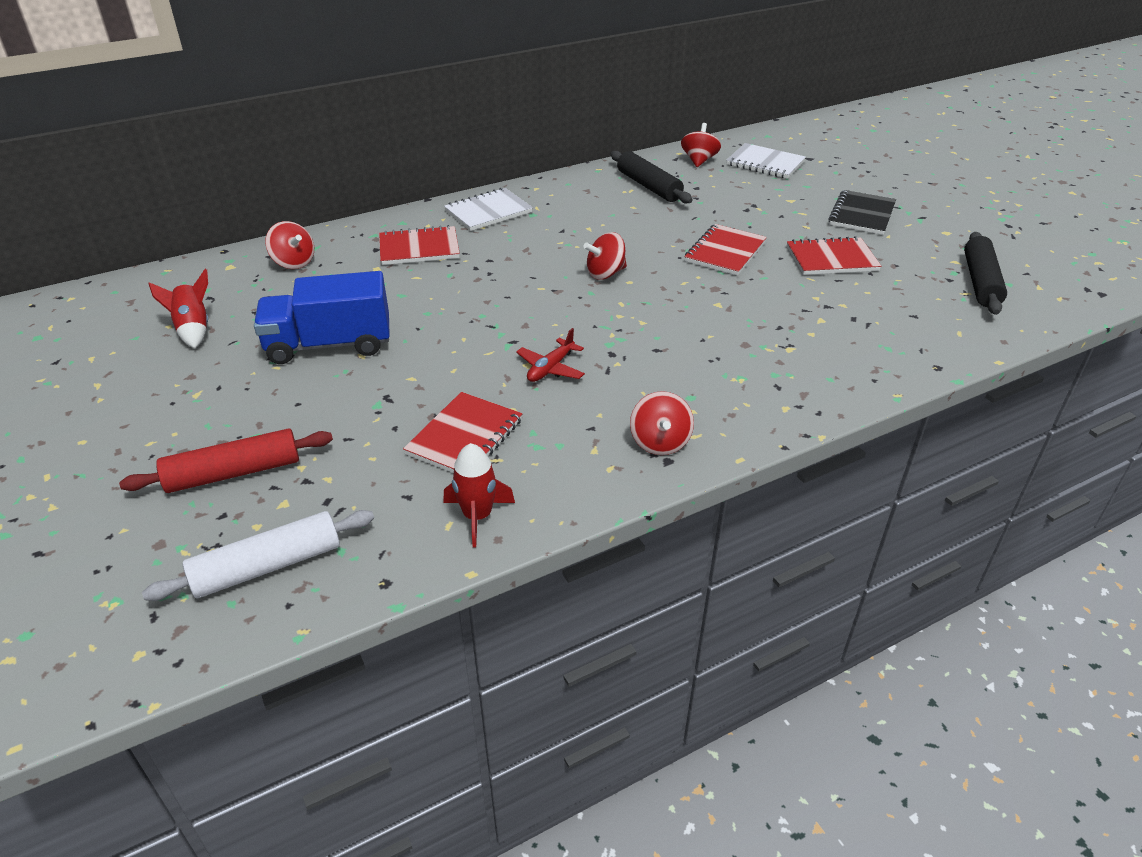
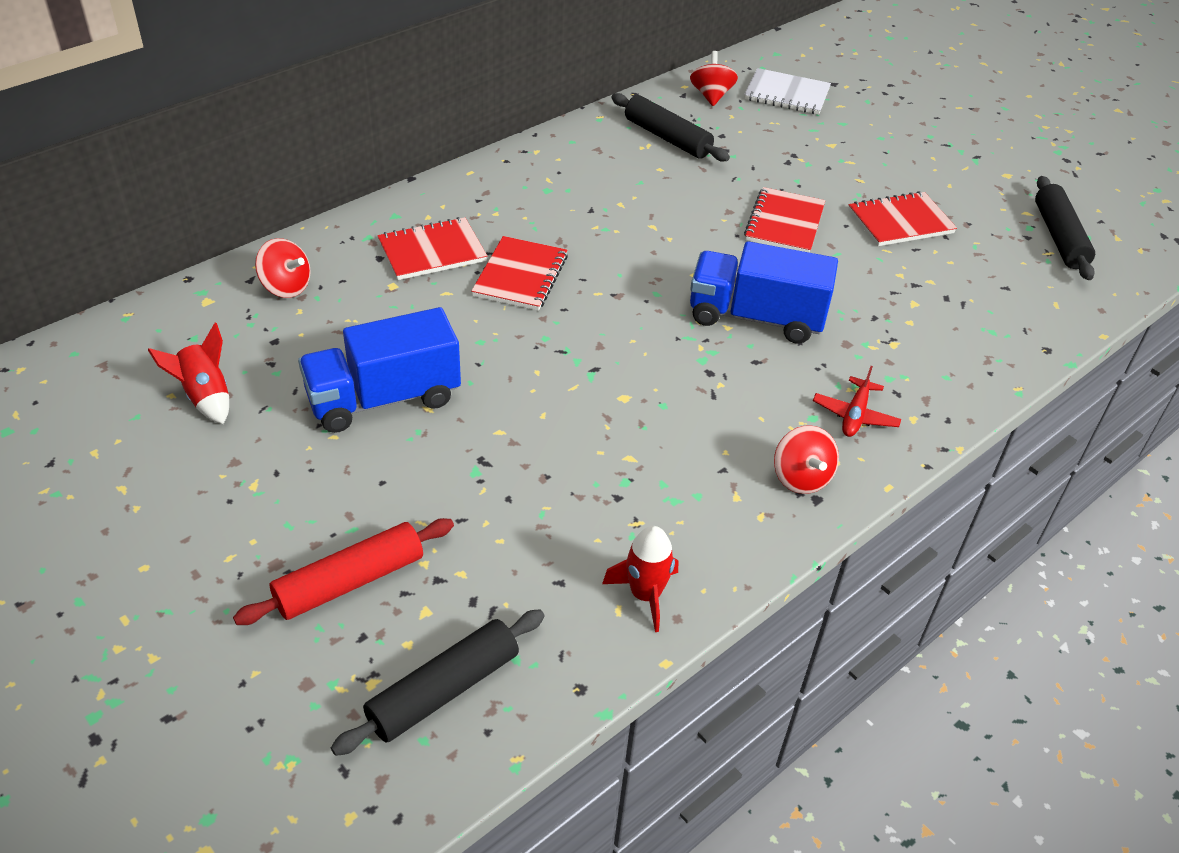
camera: 15 degrees left, 5 degrees up
white rolling pin [142,510,374,601] -> black rolling pin [331,609,545,756]
red notebook [403,392,522,473] -> red notebook moved to [471,236,568,311]
white notebook [444,188,533,231] -> none
red plane [516,328,585,382] -> red plane moved to [813,366,901,437]
red spinning top [583,232,627,280] -> none
black notebook [828,190,896,235] -> none
none -> blue truck [690,241,838,344]

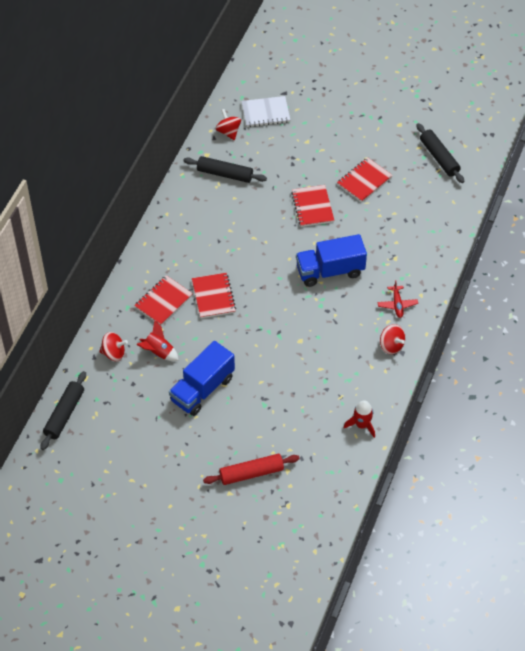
camera: 25 degrees left, 10 degrees up
red rocket [148,323,229,424] -> red rocket moved to [136,320,179,361]
red rolling pin [233,518,454,625] -> red rolling pin turned 45 degrees clockwise [203,454,300,485]
black rolling pin [331,609,545,756] -> black rolling pin moved to [40,371,86,450]

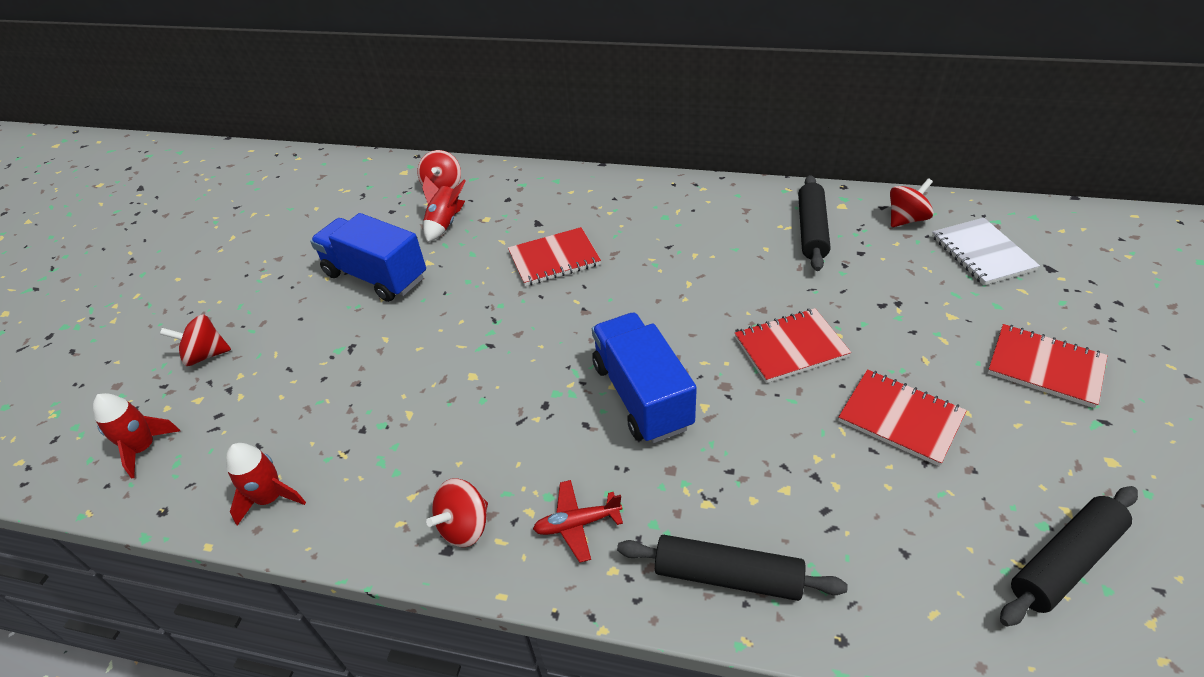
camera: 85 degrees right, 10 degrees down
black rolling pin [40,371,86,450] -> black rolling pin moved to [617,535,848,601]
red notebook [134,275,193,325] -> red notebook moved to [988,324,1107,408]
red rolling pin [203,454,300,485] -> red spinning top [160,314,231,366]
none -> red rocket [93,393,180,479]

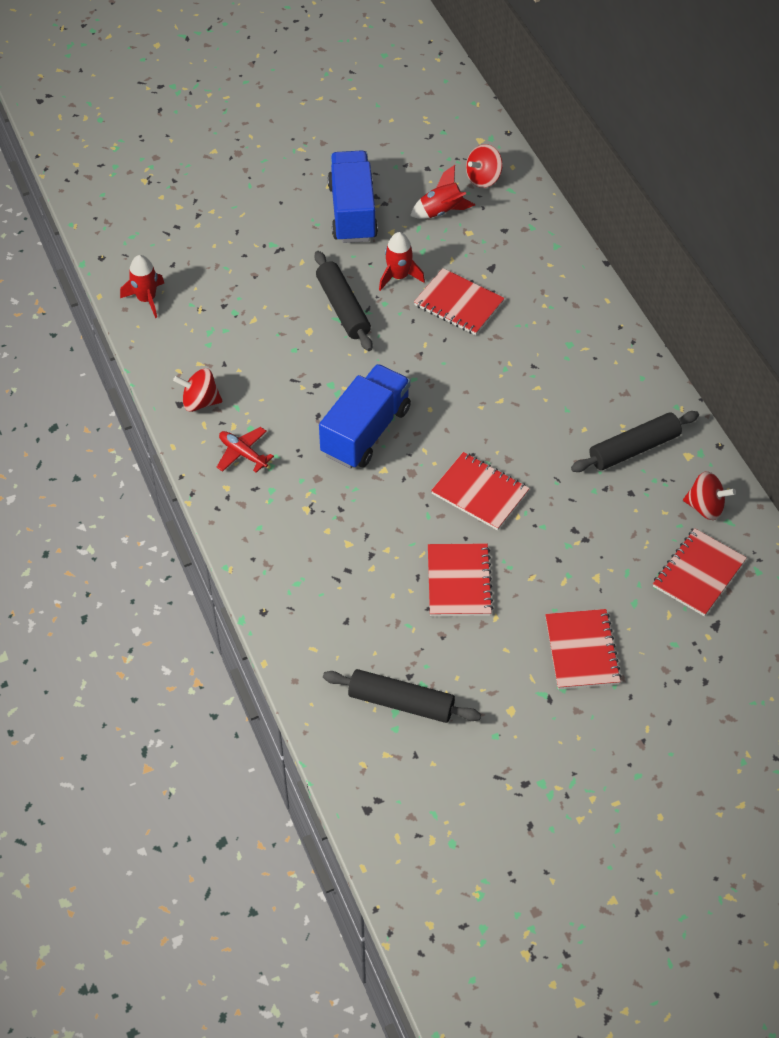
camera: 50 degrees right, 10 degrees up
red rocket [93,393,180,479] -> red rocket moved to [379,232,425,291]
red spinning top [160,314,231,366] -> none
black rolling pin [617,535,848,601] -> black rolling pin moved to [315,251,373,351]
white notebook [932,218,1040,285] -> red notebook [653,529,747,616]

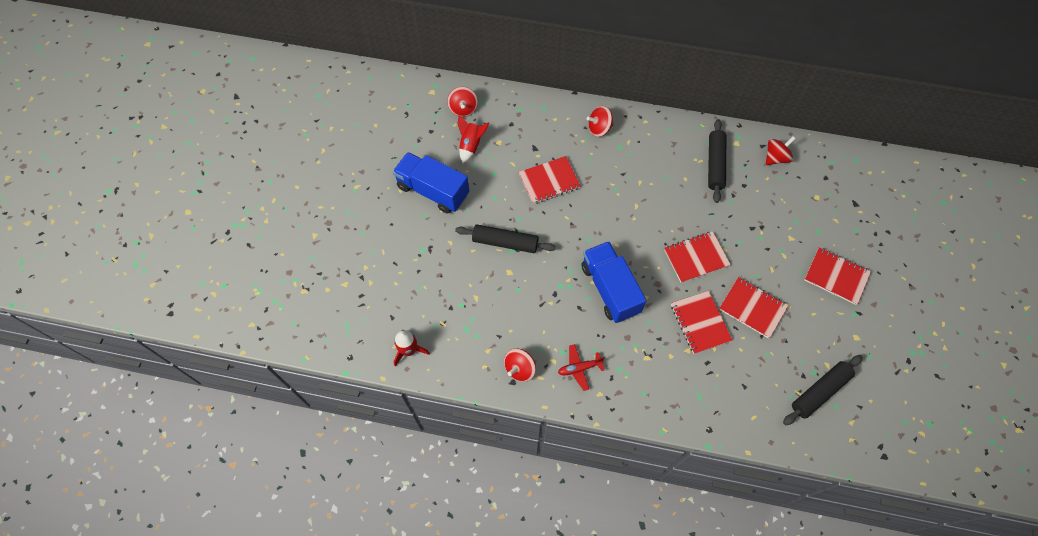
camera: 55 degrees left, 10 degrees up
red rocket [379,232,425,291] -> none
red notebook [653,529,747,616] -> red notebook moved to [671,291,733,354]
none -> red spinning top [587,106,614,137]

